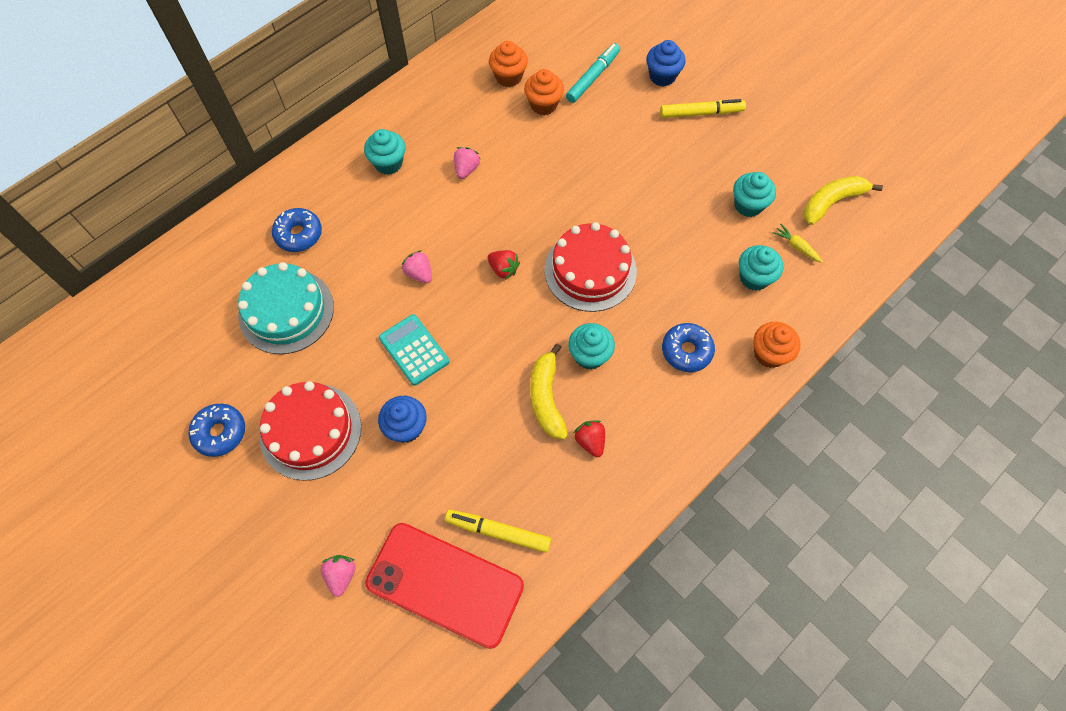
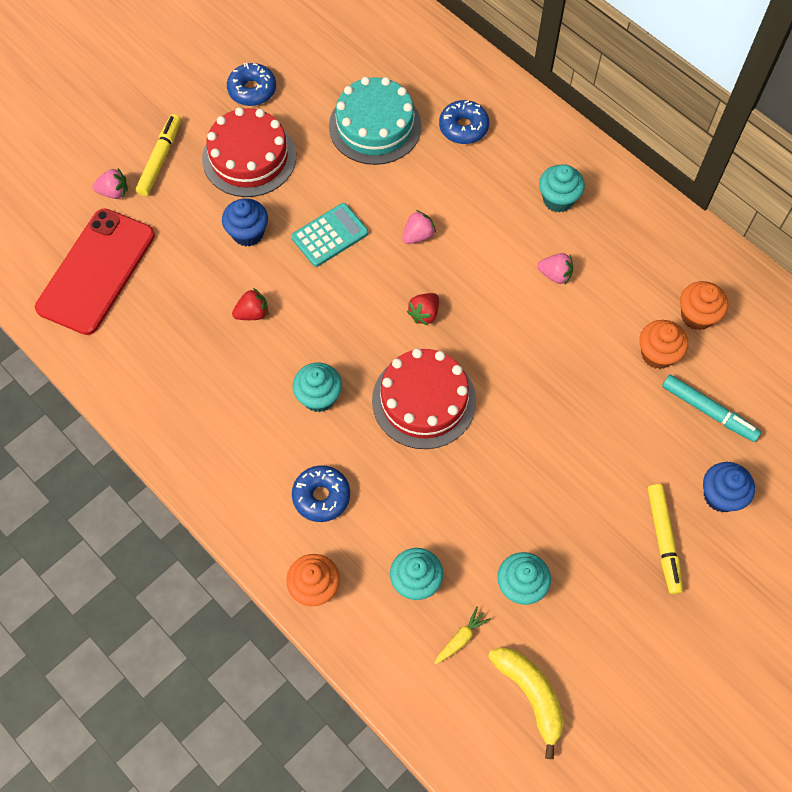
camera: 90 degrees right, 0 degrees up
yellow marker [445,509,551,553] -> yellow marker moved to [136,114,181,196]
yellow banana [530,344,568,439] -> none
red strawberry [574,421,605,457] -> red strawberry moved to [232,288,268,320]

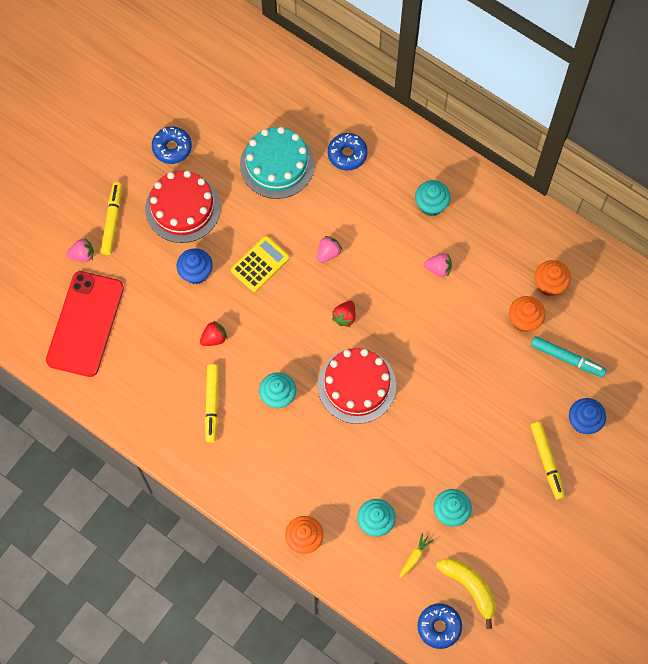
camera: 10 degrees left, 5 degrees up
turquoise calculator [291,203,368,267] -> yellow calculator [231,236,290,292]
blue donut [292,465,350,522] -> blue donut moved to [417,603,462,649]
none -> yellow marker [205,364,219,443]

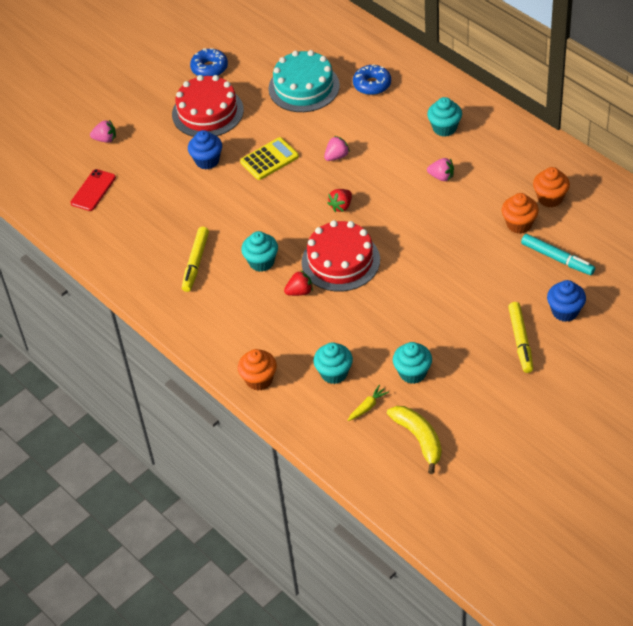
camera: 15 degrees right, 20 degrees down
red phone [46,271,124,377] -> red phone [70,169,116,211], size x0.51
yellow marker [101,182,122,255] -> none
red strawberry [200,321,227,346] -> red strawberry moved to [284,270,313,296]
blue donut [417,603,462,649] -> none

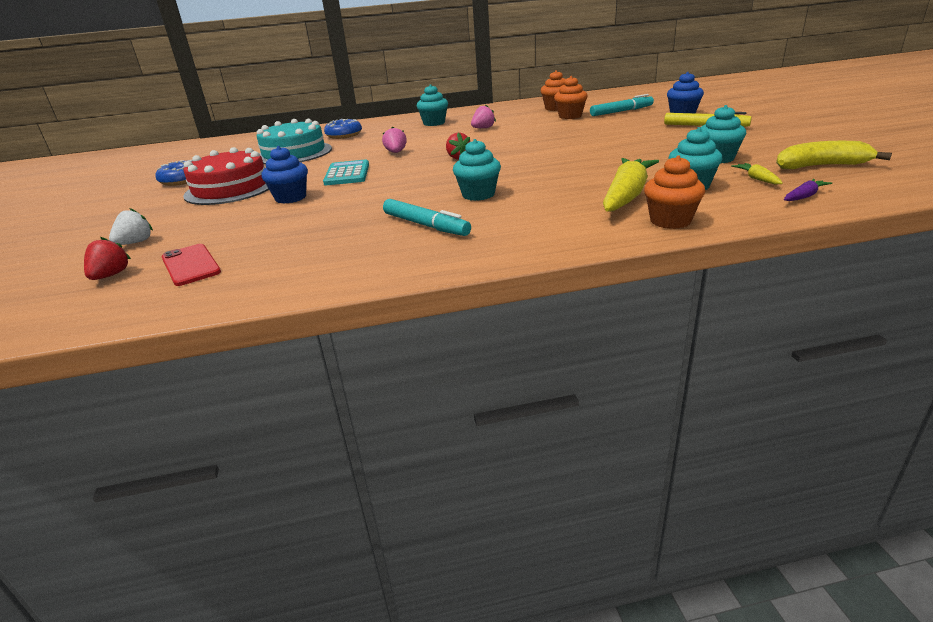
camera: 60 degrees left, 20 degrees down
pink strawberry [90,120,116,143] -> white strawberry [109,208,153,245]
yellow marker [182,227,209,292] -> turquoise marker [383,199,471,236]
yellow calculator [240,137,299,180] -> turquoise calculator [323,160,369,185]
red strawberry [284,270,313,296] -> red strawberry moved to [84,237,131,280]
red cake [302,220,380,292] -> none
none -> yellow carrot [603,158,659,211]
none -> purple carrot [784,179,832,201]

